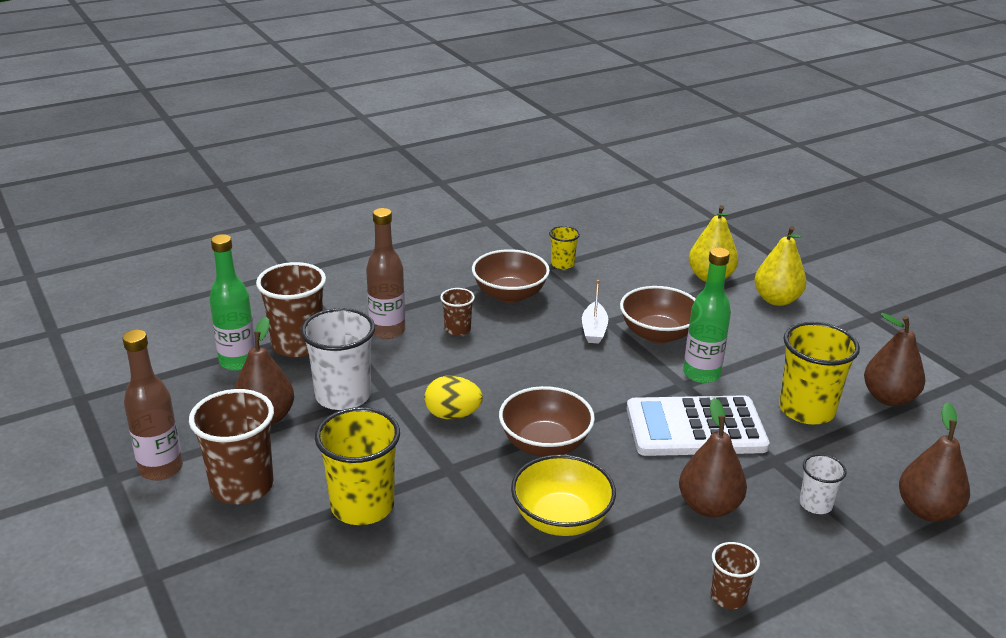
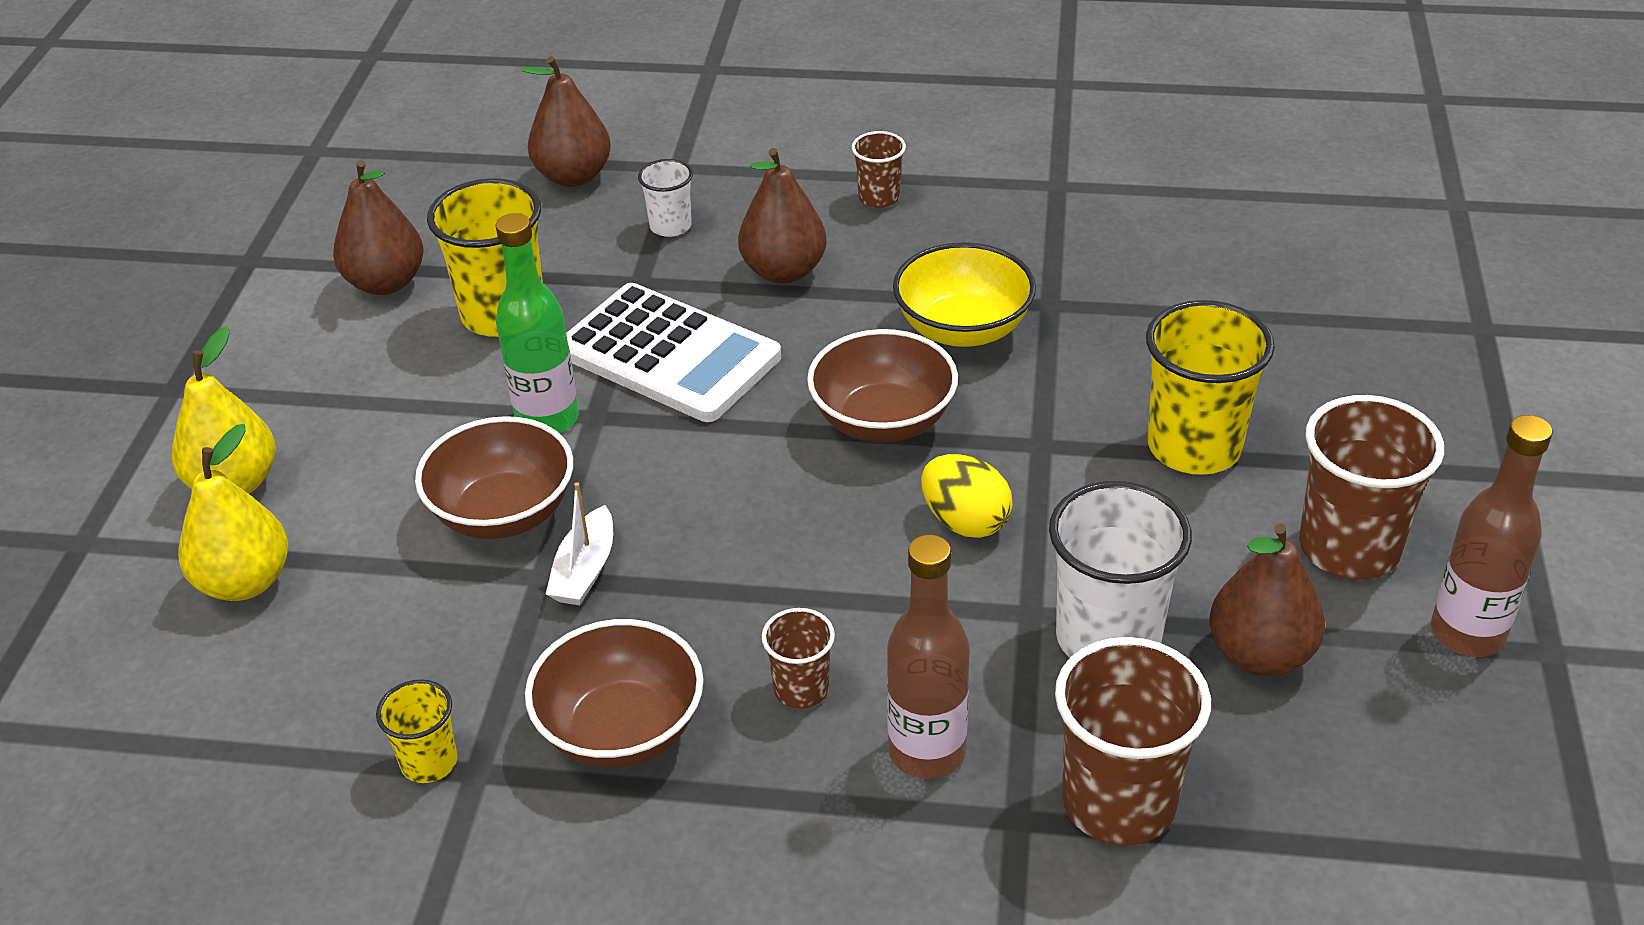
camera: 140 degrees left, 10 degrees up
green bottle [209,234,255,371] -> none
white boat [582,280,608,344] -> white boat turned 150 degrees clockwise [546,482,613,605]

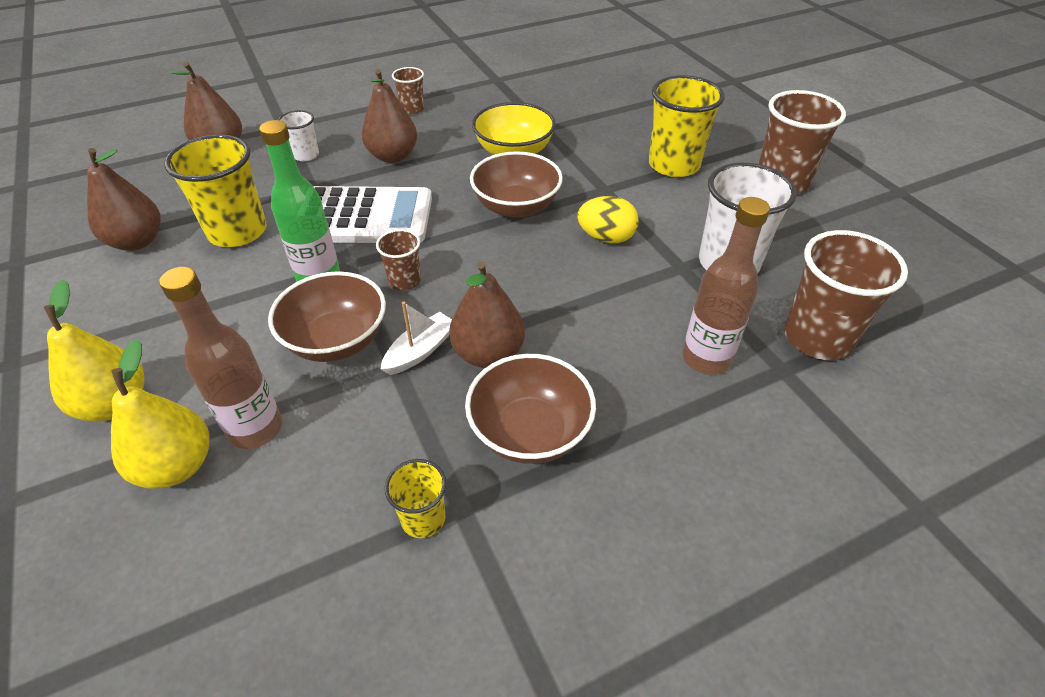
camera: 35 degrees left, 5 degrees up
white boat [546,482,613,605] -> white boat turned 120 degrees counterclockwise [381,302,452,375]
brown cup [761,608,835,709] -> brown cup moved to [376,229,421,290]
brown pear [1209,523,1325,676] -> brown pear moved to [449,261,525,368]
brown bottle [1431,415,1552,657] -> brown bottle moved to [159,267,282,449]

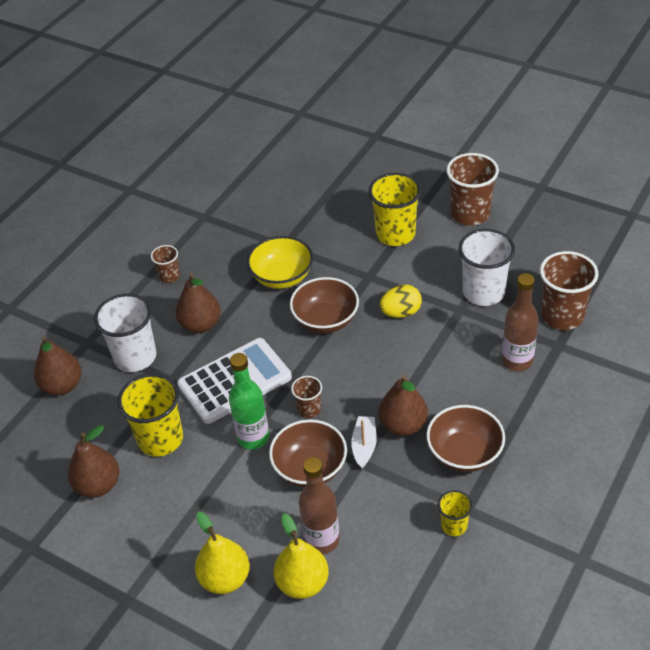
camera: 30 degrees left, 0 degrees up
white cup [278,110,319,161] -> white cup [94,294,156,372], size x1.91

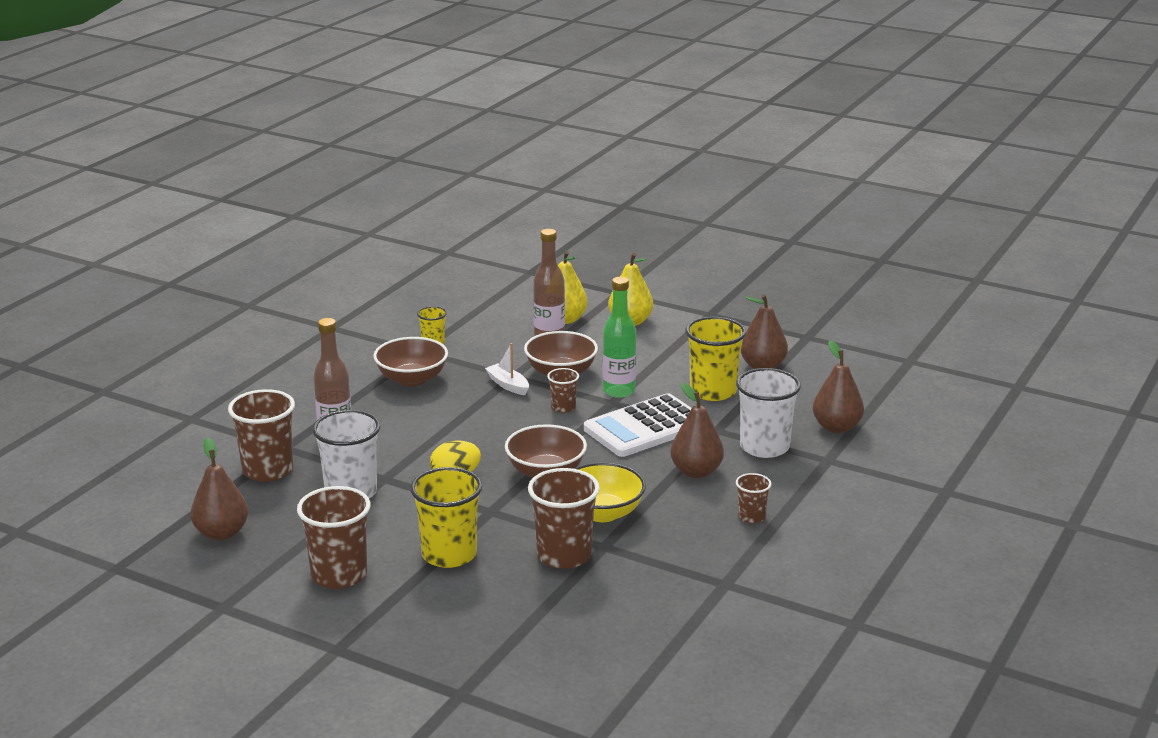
camera: 175 degrees right, 20 degrees down
white boat [351,416,377,469] -> white boat turned 135 degrees clockwise [485,343,529,395]
brown pear [379,375,428,436] -> brown pear moved to [190,437,248,540]
none -> brown cup [528,468,600,569]

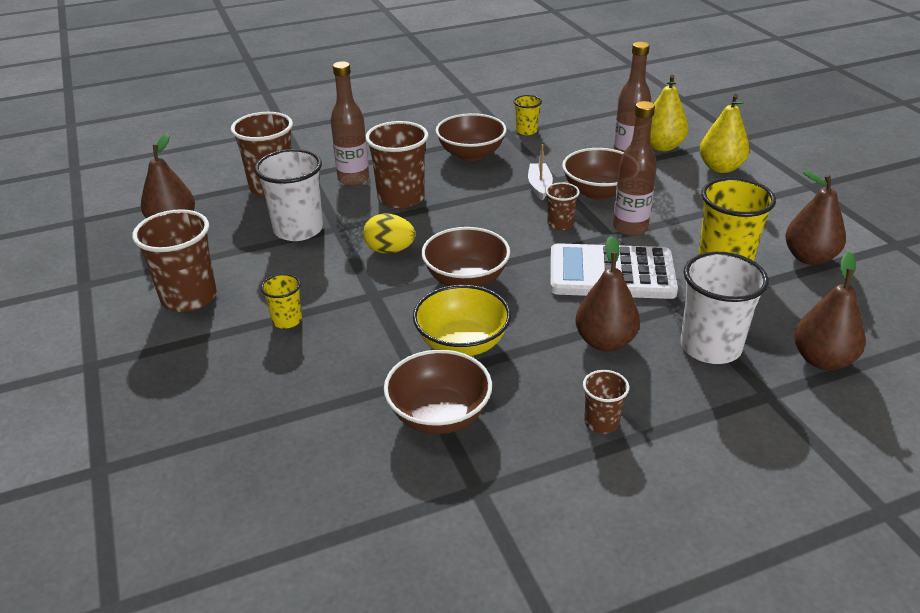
camera: 40 degrees right, 10 degrees up
yellow cup [410,467,482,568] -> yellow cup [261,274,302,329], size x0.52
brown cup [528,468,600,569] -> brown cup moved to [365,121,428,209]
green bottle [603,277,636,398] -> brown bottle [613,101,657,236]
none -> brown bowl [384,350,492,434]

